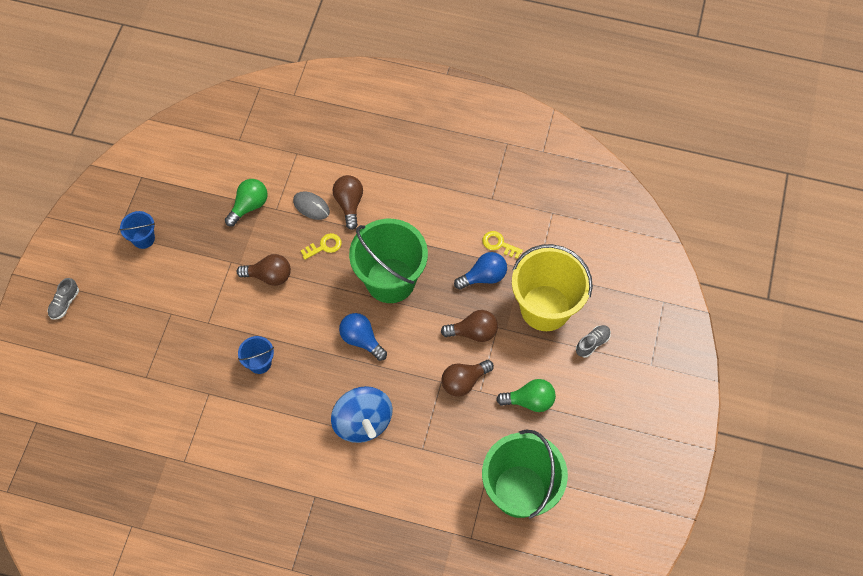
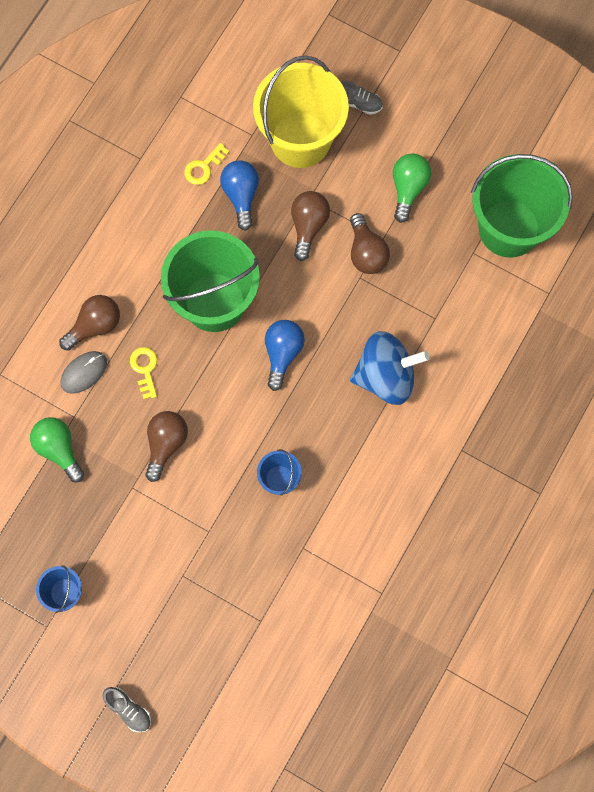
camera: 75 degrees left, 10 degrees up
brown light bulb [333,175,363,230] -> brown light bulb turned 135 degrees clockwise [59,295,120,351]
blue light bulb [339,313,387,361] -> blue light bulb turned 135 degrees clockwise [265,320,305,391]
grey shoe [576,325,611,358] -> grey shoe turned 135 degrees clockwise [340,81,383,115]

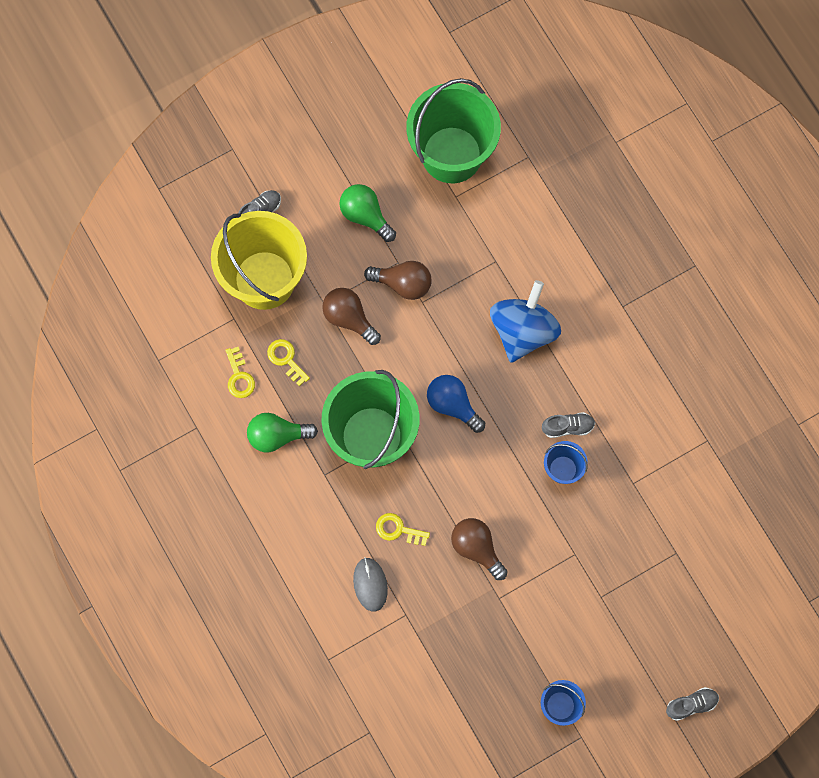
camera: 60 degrees left, 0 degrees up
green light bulb [30,417,84,483] -> green light bulb moved to [247,413,318,452]
brown light bulb [59,295,120,351] -> none
blue light bulb [220,160,259,231] -> yellow key [267,339,310,386]
none -> grey shoe [542,412,595,438]

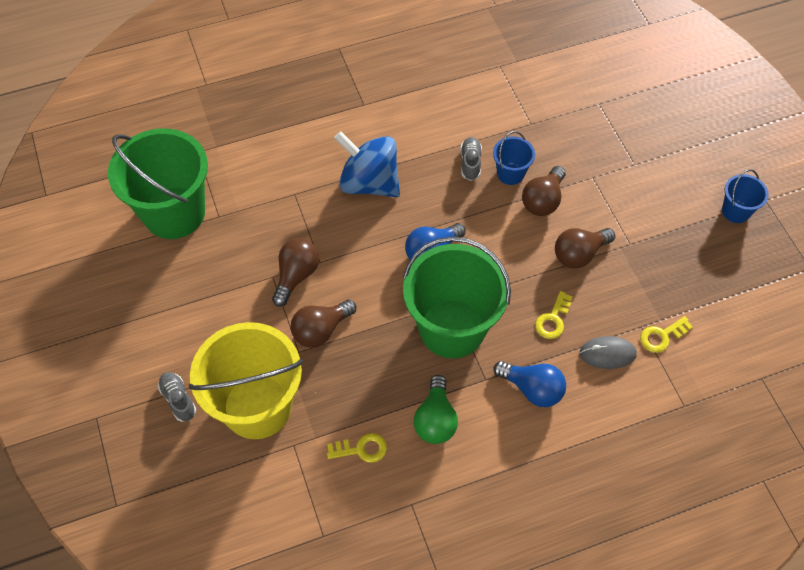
camera: 80 degrees left, 15 degrees down
yellow key [267,339,310,386] -> yellow key moved to [640,316,693,353]
green light bulb [339,184,396,242] -> none
grey shoe [666,687,719,721] -> none
none -> blue light bulb [493,361,566,407]
none -> brown light bulb [522,166,566,216]

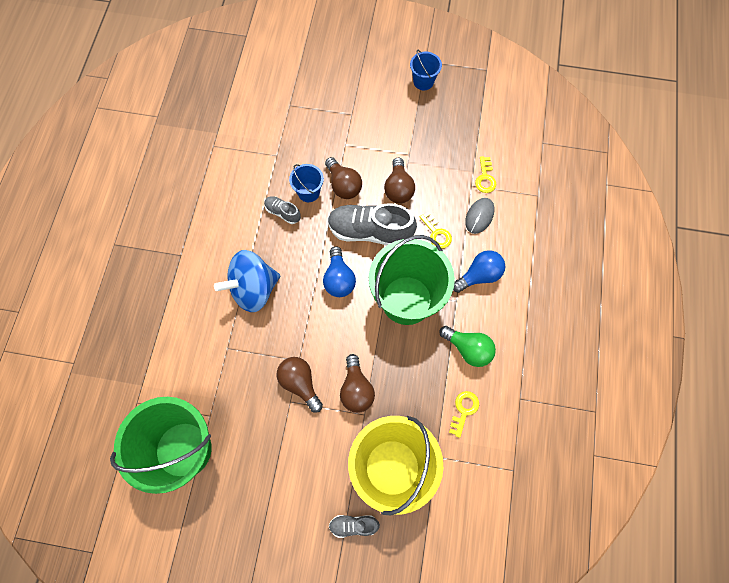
camera: 60 degrees left, 10 degrees up
none -> grey shoe [328,203,417,245]

